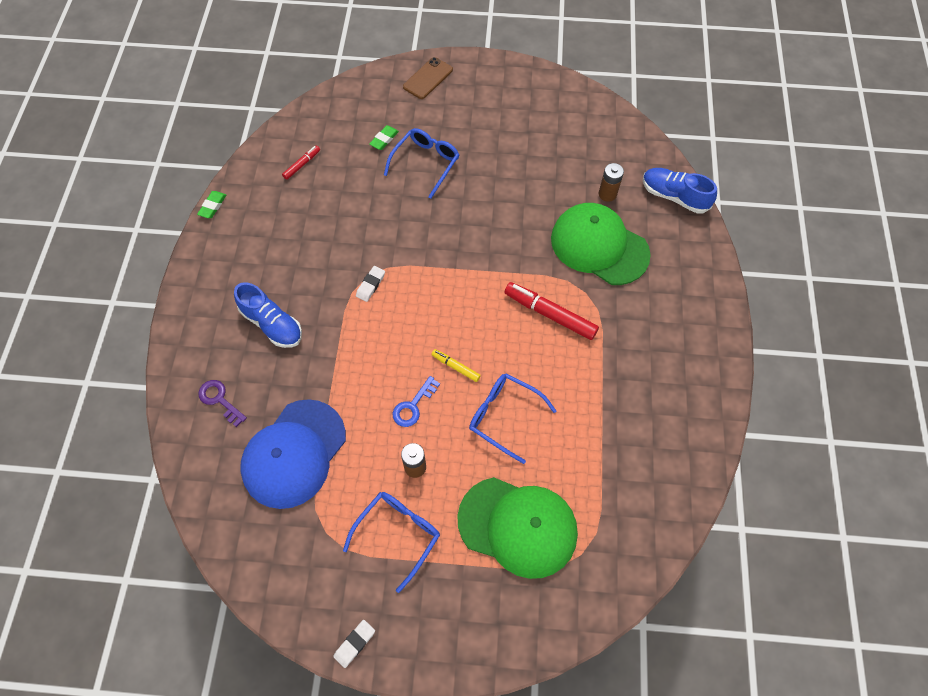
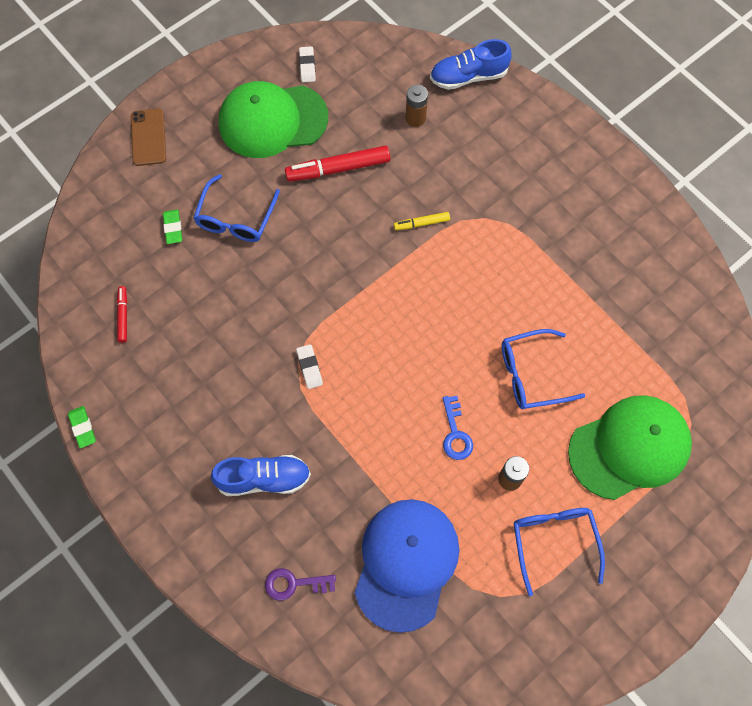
camera: 45 degrees left, 5 degrees up
blue cap [240,399,346,509] -> blue cap turned 150 degrees counterclockwise [354,499,459,633]
white eraser [333,620,375,668] -> white eraser moved to [299,46,316,82]
blue glasses [384,128,459,199] -> blue glasses turned 150 degrees counterclockwise [193,174,280,242]
yellow marker [431,349,481,382] -> yellow marker moved to [394,212,450,230]
red marker [505,282,599,340] -> red marker moved to [285,146,390,182]
green cap [551,203,651,285] -> green cap moved to [219,81,328,158]

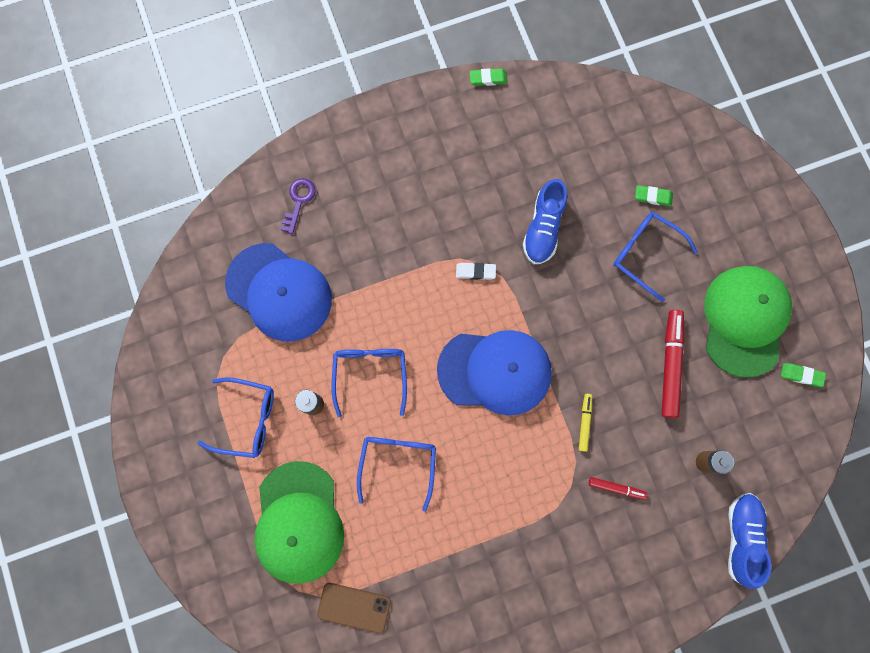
camera: 110 degrees right, 10 degrees up
red marker [117,286,127,343] -> red marker moved to [589,477,648,500]
brown phone [131,109,166,166] -> brown phone moved to [317,583,391,633]
blue shoe [211,455,311,496] -> blue shoe moved to [523,179,567,264]
white eraser [299,46,316,82] -> green eraser [781,363,826,387]
blue key [443,396,473,460] -> blue glasses [332,349,407,417]
none -> blue cap [437,330,552,415]

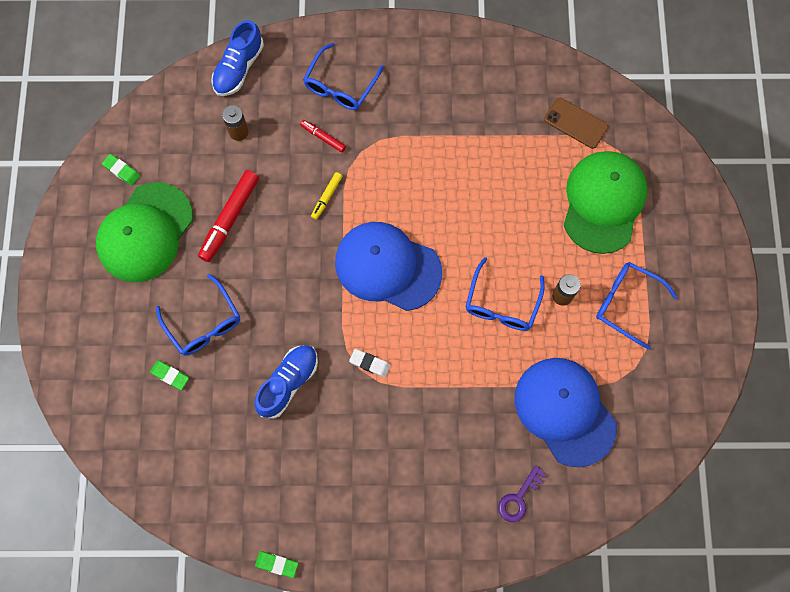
camera: 160 degrees left, 5 degrees down
blue glasses [357,437,436,511] -> blue glasses moved to [303,43,384,110]

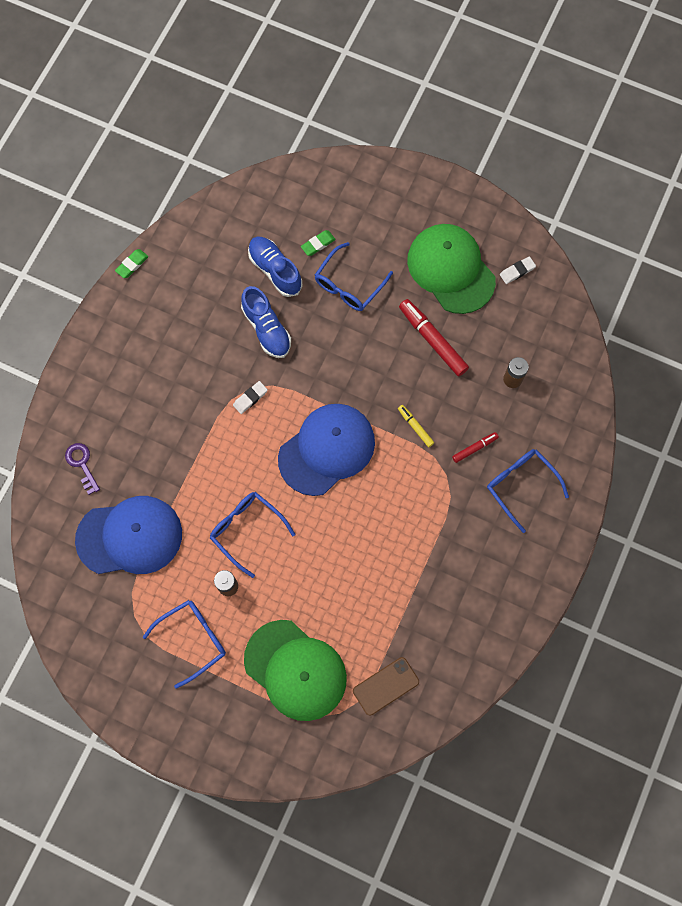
camera: 115 degrees right, 0 degrees up
green eraser [102,154,140,186] -> white eraser [500,256,536,284]
blue glasses [156,274,240,356] -> blue glasses turned 45 degrees counterclockwise [315,242,393,311]
blue shoe [211,20,264,96] -> blue shoe moved to [248,237,302,297]

